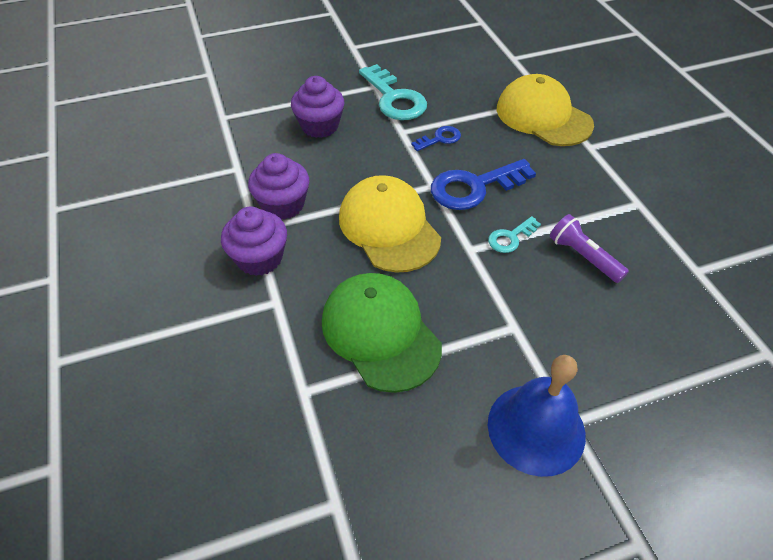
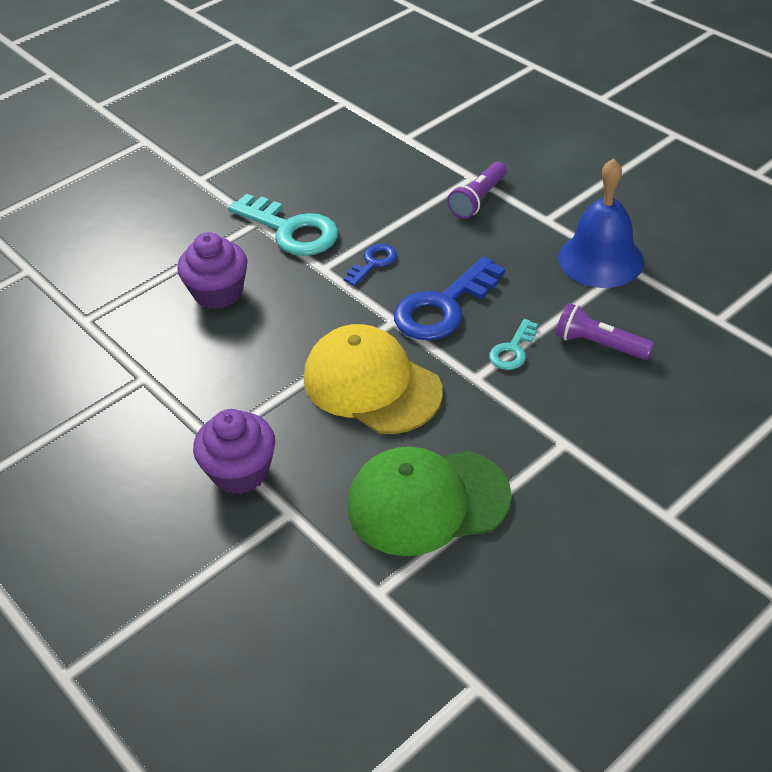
camera: 20 degrees left, 5 degrees down
purple cupcake [248,153,309,220] -> none
green cap [322,273,442,393] -> green cap turned 45 degrees counterclockwise [348,446,512,556]
blue bell [488,355,586,477] -> blue bell moved to [558,158,644,288]
yellow cap [497,74,594,146] -> purple flashlight [447,162,507,219]

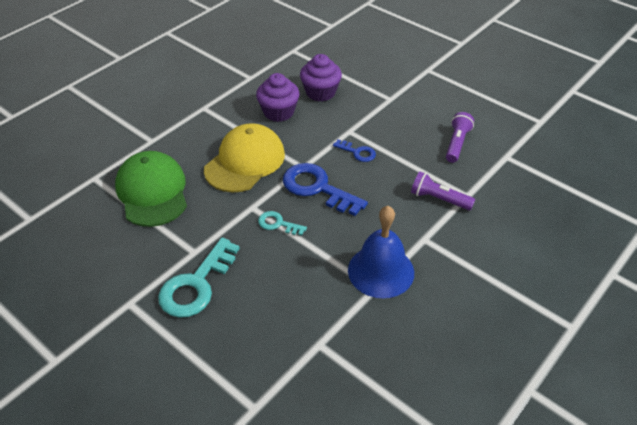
camera: 80 degrees right, 0 degrees up
purple cupcake [193,409,275,494] -> purple cupcake moved to [256,73,300,122]
turquoise key [228,194,338,256] -> turquoise key moved to [158,238,240,318]
purple flashlight [556,303,654,360] -> purple flashlight moved to [446,112,474,163]

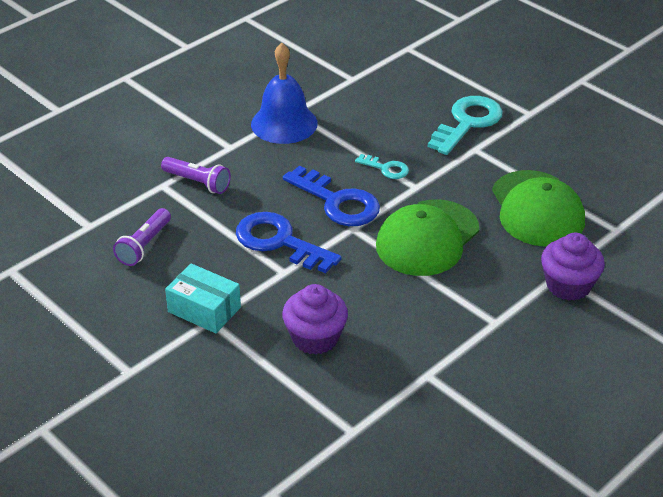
camera: 175 degrees left, 5 degrees down
yellow cap [204,123,285,192] -> green cap [376,199,479,276]
purple cupcake [256,73,300,122] -> purple cupcake moved to [541,233,605,301]
blue key [333,140,376,162] -> blue key [236,212,342,273], size x1.93
none -> turquoise box [165,264,241,333]

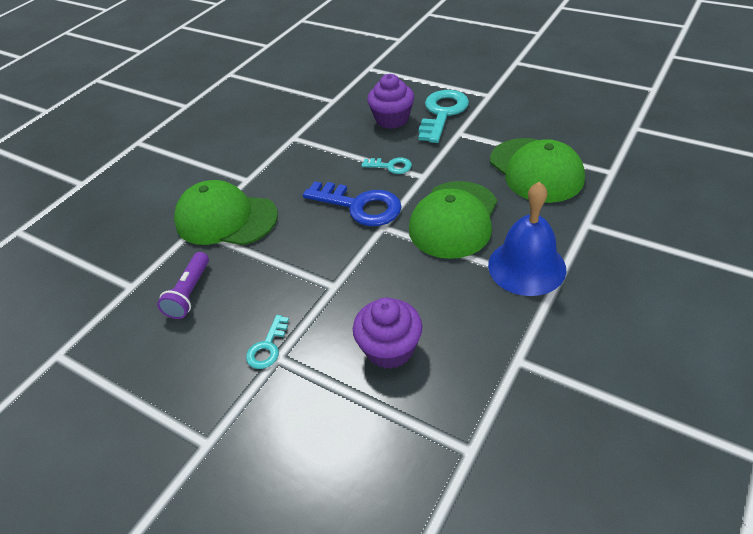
camera: 10 degrees left, 5 degrees up
purple flashlight [161,157,231,194] -> green cap [174,180,278,245]
turquoise box [165,264,241,333] -> turquoise key [246,315,289,369]
blue key [236,212,342,273] -> none
blue bell [251,43,318,144] -> blue bell moved to [488,182,566,296]
purple cupcake [541,233,605,301] -> purple cupcake moved to [367,74,414,129]

